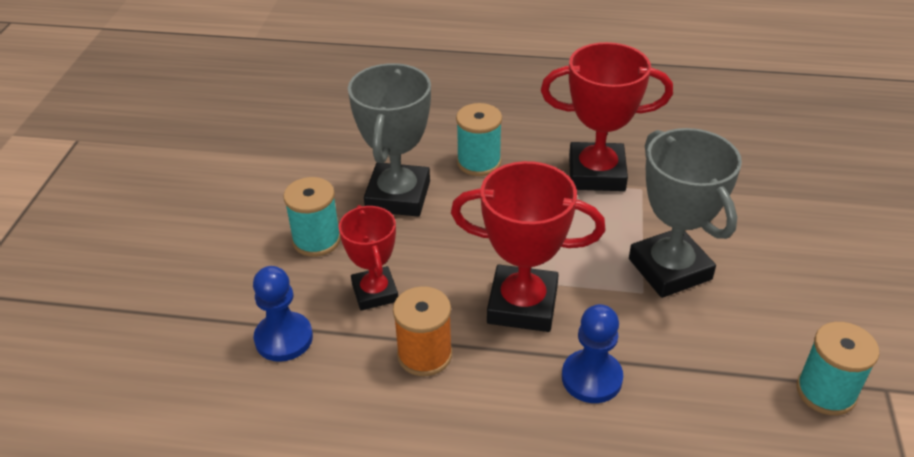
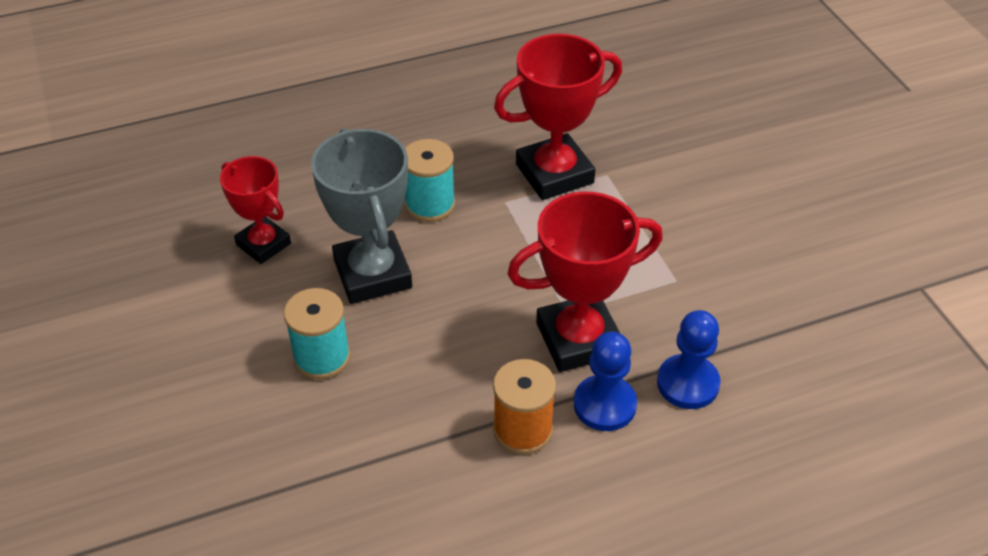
camera: 30 degrees left, 5 degrees up
blue pawn [253,266,313,362] -> blue pawn moved to [574,332,637,431]
red trophy [339,205,398,311] -> red trophy moved to [220,156,291,264]
grey trophy [629,128,742,298] -> none
turquoise spool [797,322,879,415] -> none

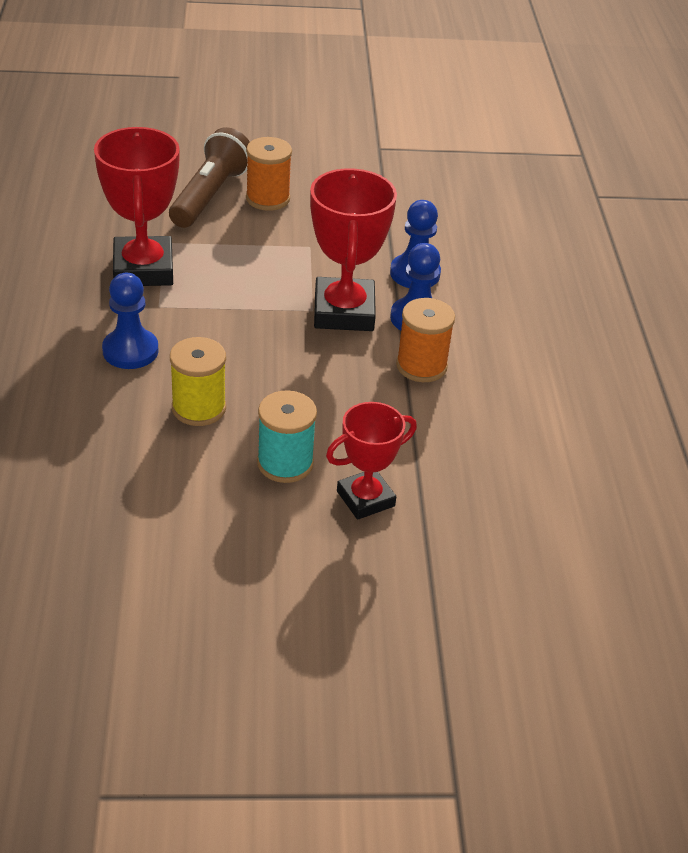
camera: 75 degrees left, 5 degrees down
red trophy [220,156,291,264] -> red trophy moved to [326,402,417,520]
grey trophy [311,128,412,304] -> yellow spool [170,337,226,426]
turquoise spool [405,139,455,222] -> blue pawn [102,273,159,369]
none -> brown flashlight [169,127,250,228]
none -> orange spool [246,137,292,211]

